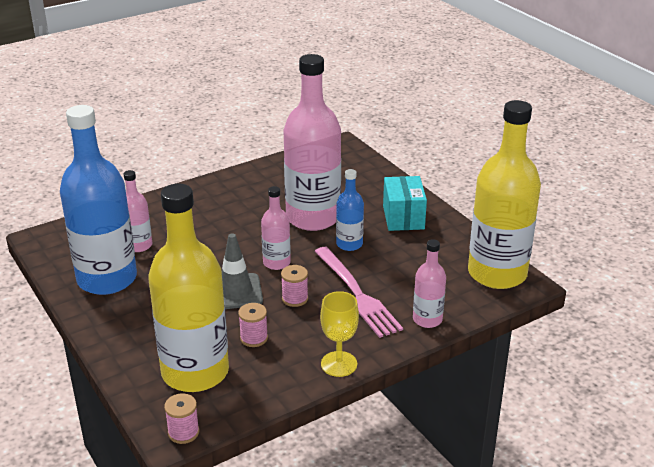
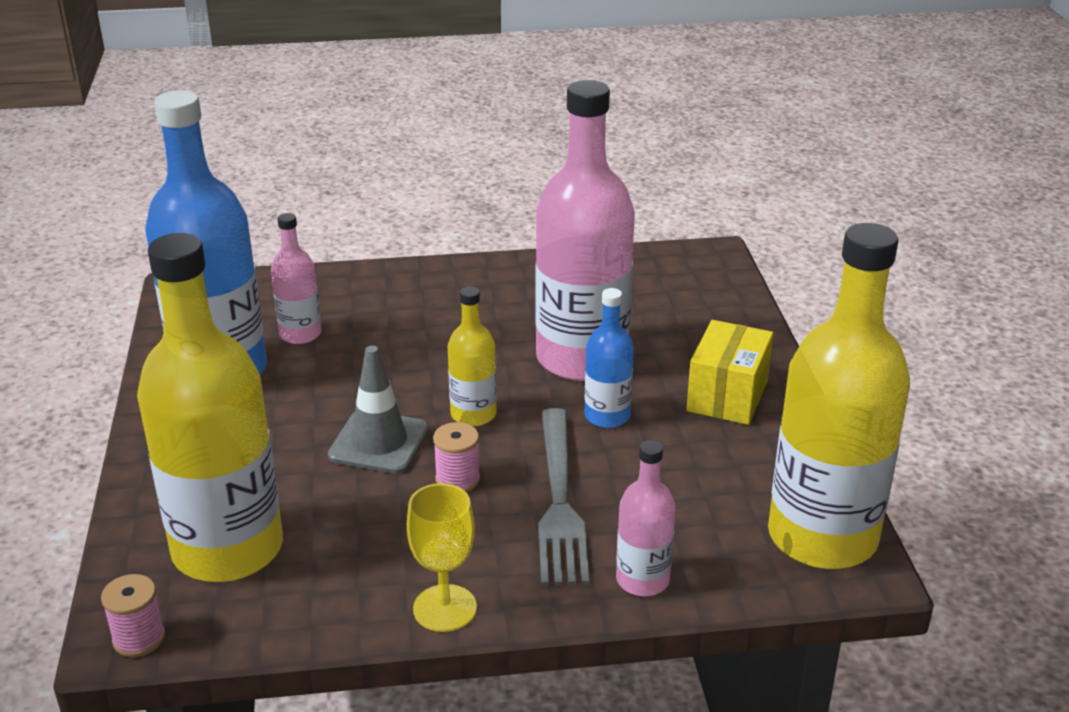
camera: 25 degrees right, 0 degrees up
pink spool [238,303,268,347] -> none
pink bottle [261,186,291,270] -> yellow bottle [448,287,497,426]
pink fork [315,247,403,338] -> grey fork [538,408,589,586]
turquoise box [383,176,427,231] -> yellow box [686,320,773,425]

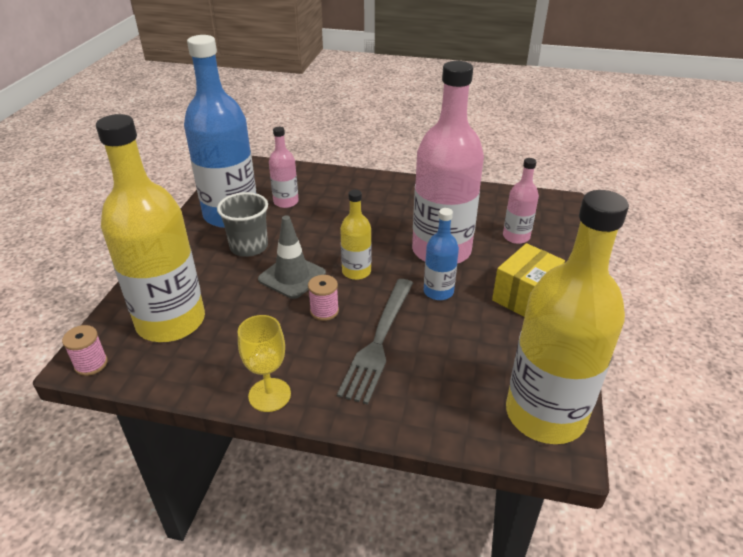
camera: 20 degrees right, 5 degrees up
pink bottle [616,440,676,596] -> pink bottle moved to [503,158,539,244]
none -> grey cup [217,192,268,257]

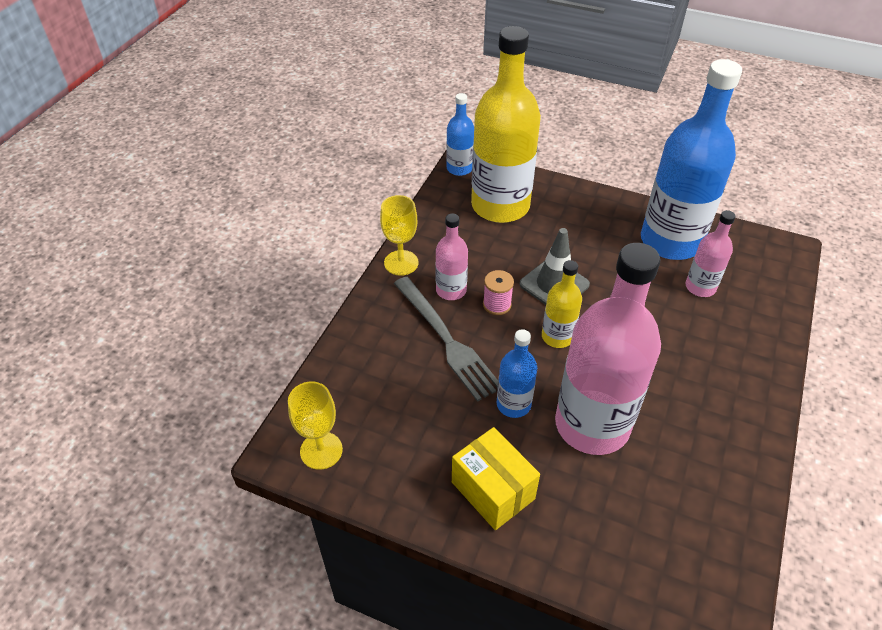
camera: 100 degrees right, 10 degrees up
pink spool [62,325,108,376] -> blue bottle [446,93,474,176]
grey cup [217,192,268,257] -> none
grey fork [337,279,413,405] -> grey fork turned 150 degrees counterclockwise [394,277,498,402]
pink bottle [503,158,539,244] -> pink bottle moved to [435,213,468,300]
yellow bottle [506,190,629,444] -> yellow goblet [288,382,343,470]

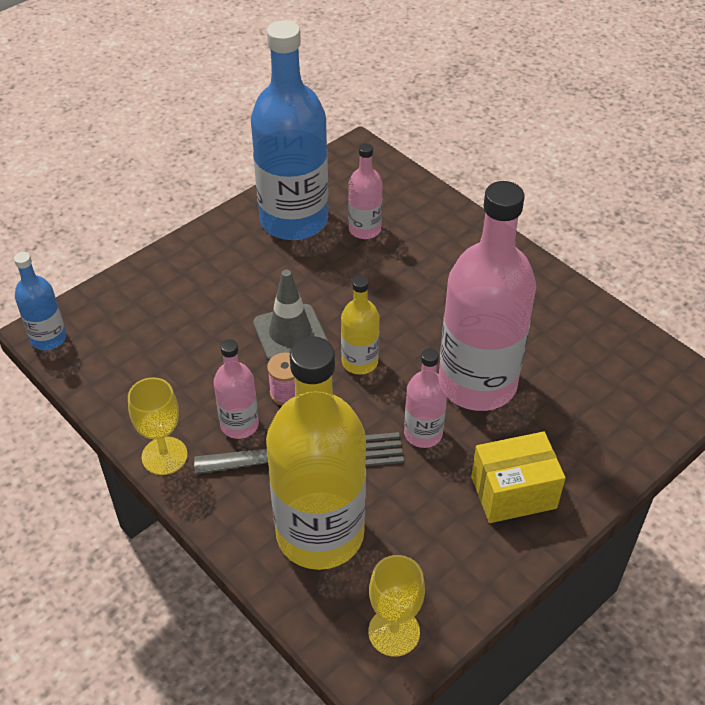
camera: 65 degrees left, 0 degrees up
yellow bottle [471,26,541,223] -> yellow bottle moved to [266,336,366,570]
blue bottle [497,329,537,418] -> pink bottle [404,348,448,448]

